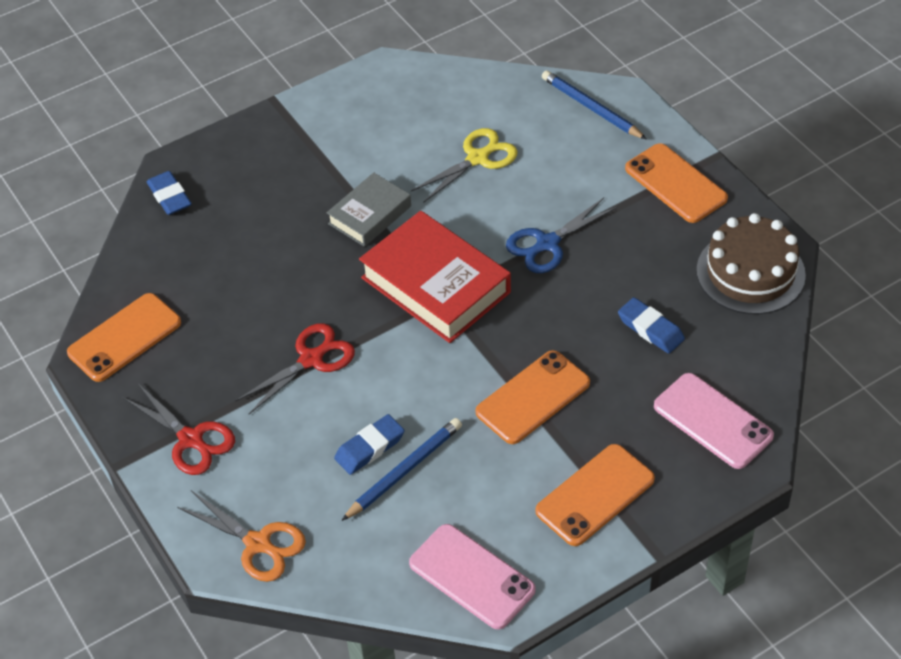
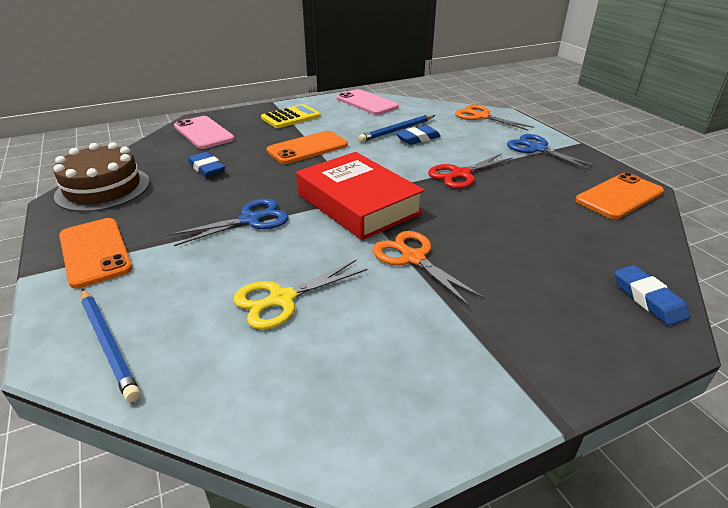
camera: 175 degrees left, 15 degrees down
red scissors [123,384,235,475] -> blue scissors [507,134,599,171]
grey book [327,173,411,247] -> orange scissors [372,231,485,306]
orange phone [535,444,655,546] -> yellow calculator [261,104,321,128]

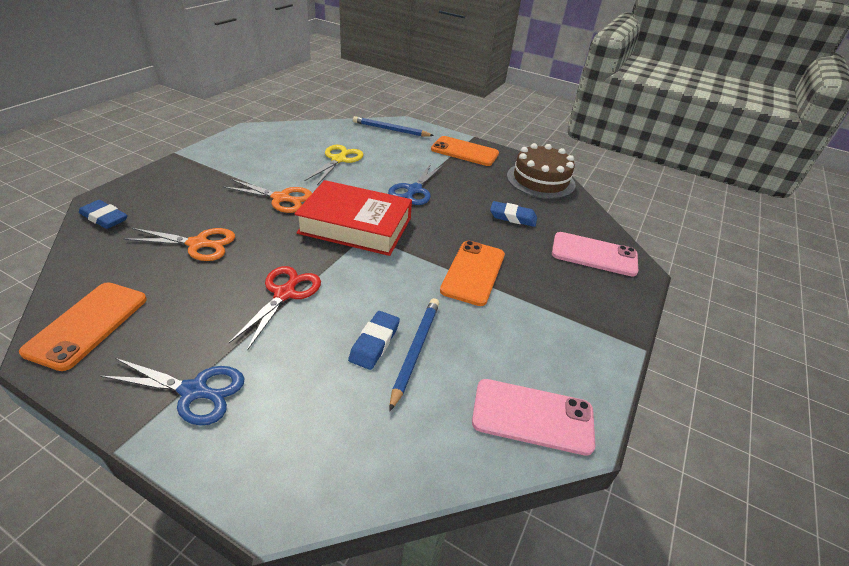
camera: 140 degrees right, 5 degrees up
yellow calculator [261,104,321,128] -> none
orange scissors [455,105,534,131] -> orange scissors moved to [124,228,235,261]

